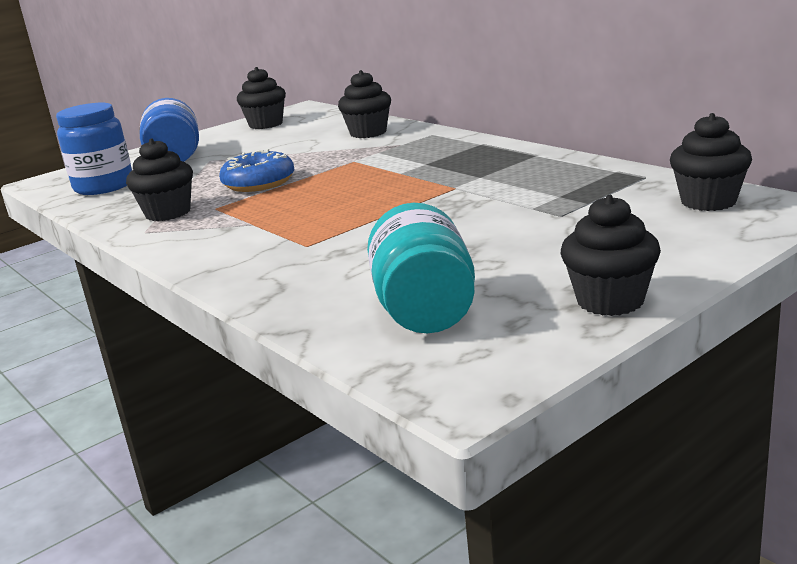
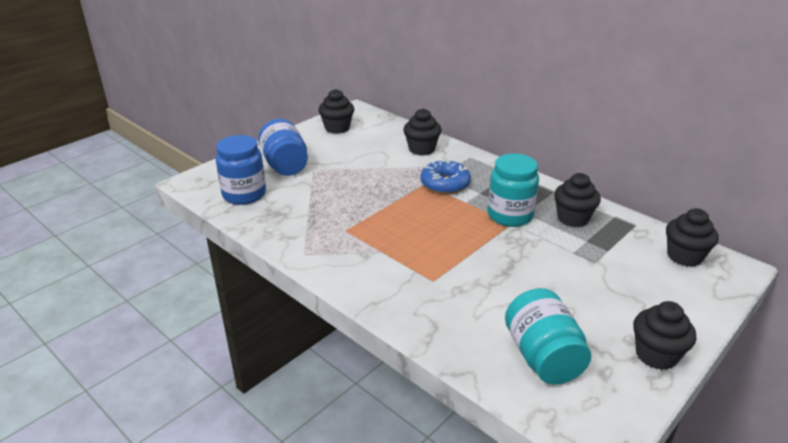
camera: 10 degrees left, 10 degrees up
black cupcake [126,139,193,221] -> black cupcake moved to [554,173,601,227]
blue donut [219,149,294,192] -> blue donut moved to [420,159,471,194]
none -> turquoise jar [488,154,539,227]

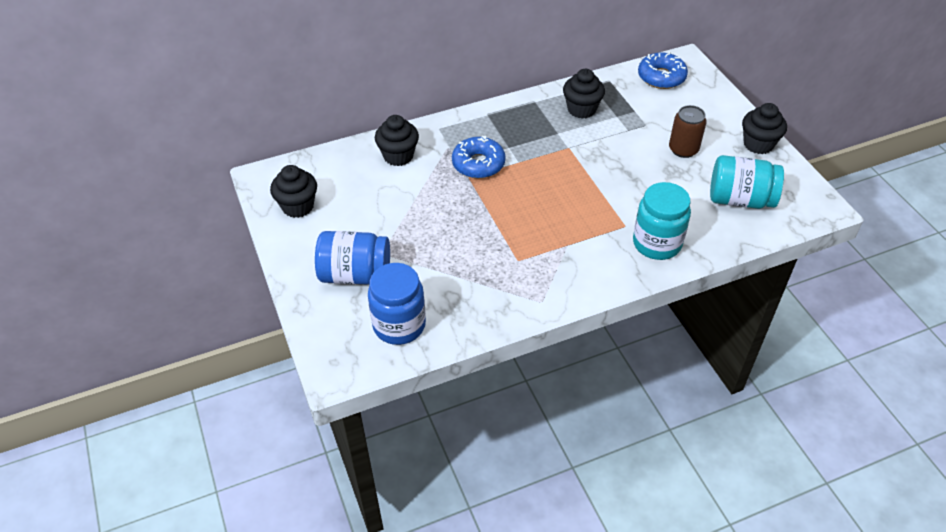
camera: 65 degrees left, 15 degrees up
turquoise jar [488,154,539,227] -> turquoise jar moved to [633,182,691,260]
black cupcake [666,208,719,267] -> blue donut [638,52,688,89]
none -> brown can [669,105,707,158]

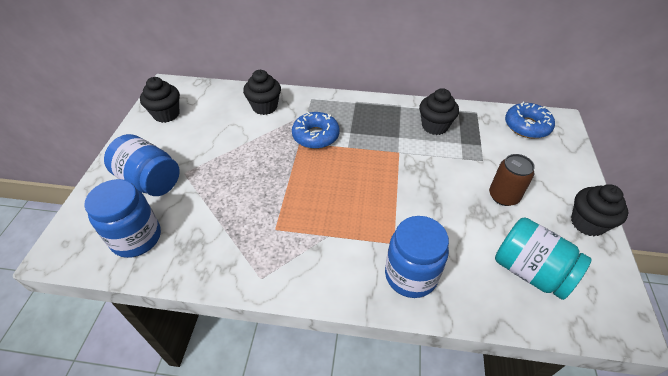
camera: 30 degrees right, 0 degrees up
turquoise jar [633,182,691,260] -> blue jar [385,216,449,298]

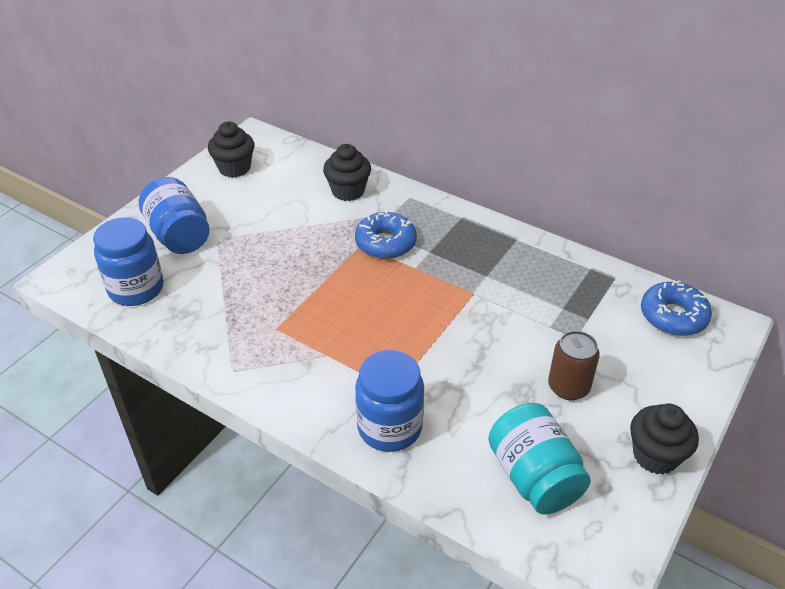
camera: 25 degrees right, 5 degrees down
black cupcake [419,88,459,135] -> none

